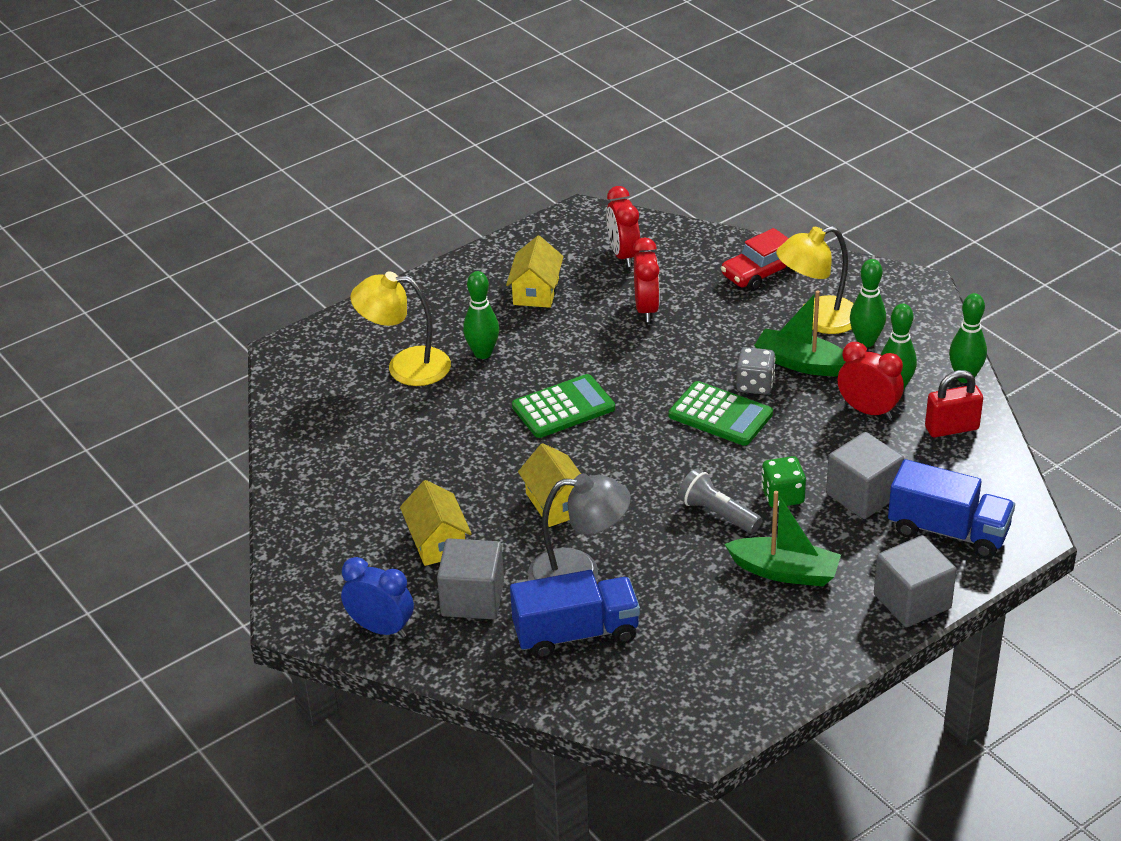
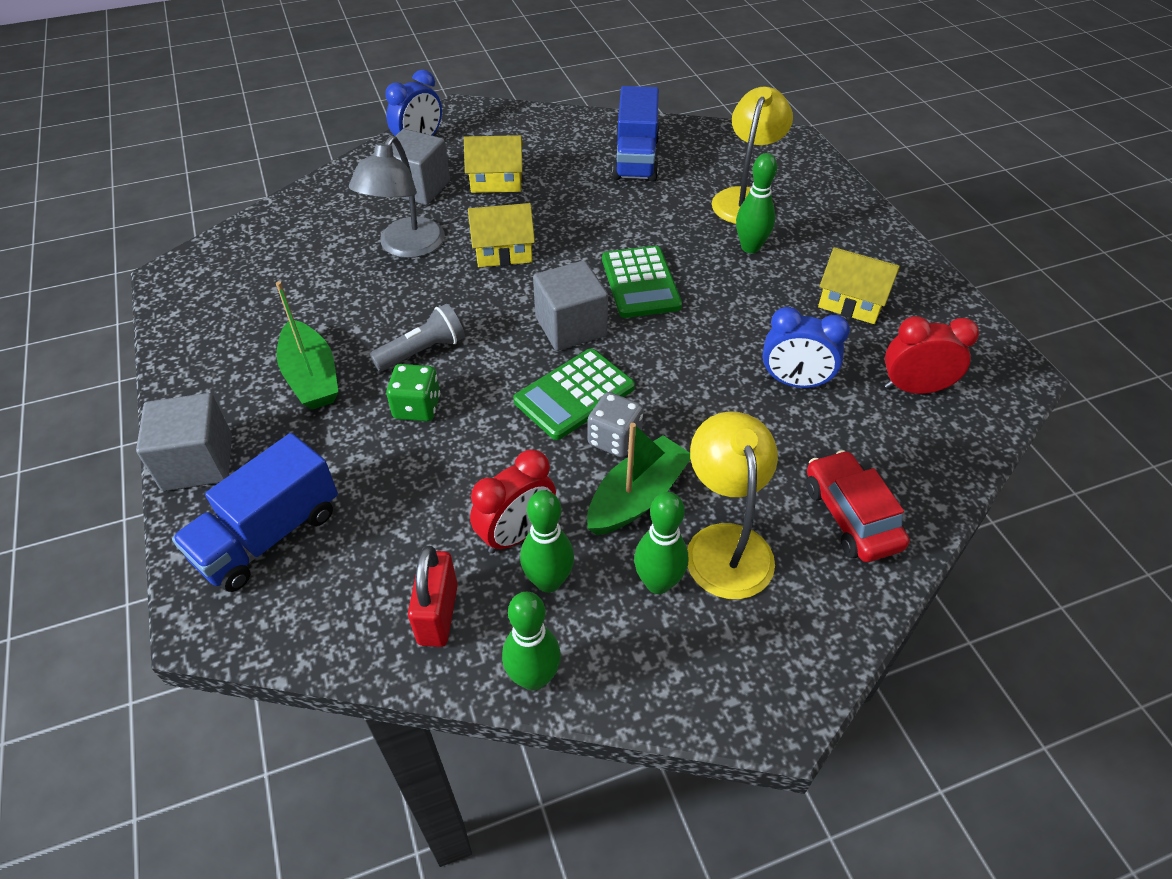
camera: 105 degrees right, 10 degrees up
blue truck [510,570,640,659] -> blue truck moved to [612,86,660,181]
red clock [633,237,660,322] -> blue clock [763,307,850,389]
green boat [725,491,841,587] -> green boat turned 60 degrees counterclockwise [276,281,338,409]
grey cube [826,432,904,519] -> grey cube moved to [533,260,608,351]

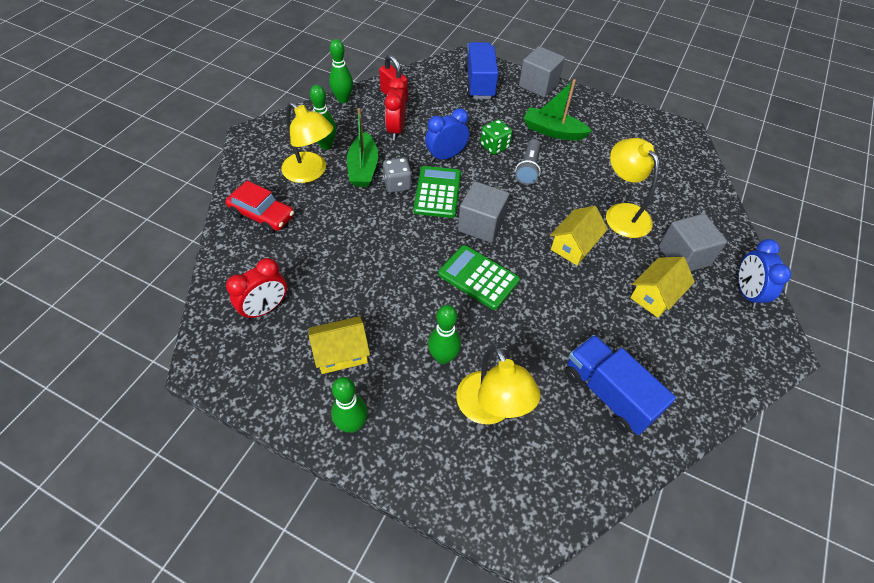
camera: 135 degrees right, 5 degrees up
grey lamp [349,136,445,258] -> yellow lamp [606,138,659,238]
green bowling pin [520,490,574,593] -> green bowling pin moved to [331,377,368,433]
blue clock [763,307,850,389] -> blue clock moved to [425,108,469,162]

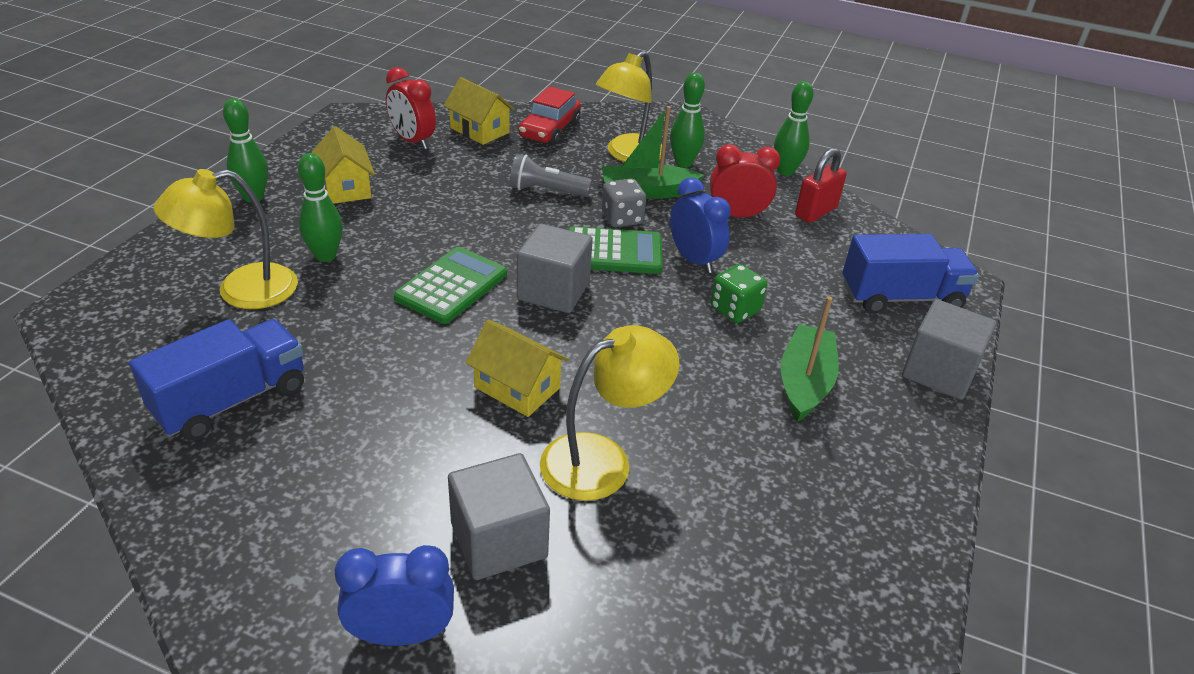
camera: 85 degrees right, 15 degrees down
grey flashlight [515,139,541,185] -> grey flashlight moved to [509,154,592,197]
yellow house [630,257,695,318] -> yellow house moved to [444,77,515,145]

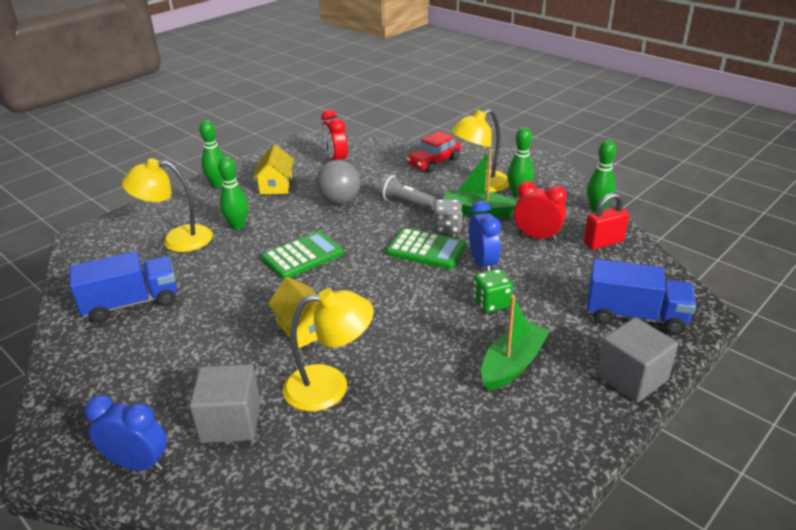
camera: 25 degrees right, 5 degrees down
yellow house [444,77,515,145] -> none
grey cube [517,223,593,313] -> none
none -> grey ball [316,160,360,204]

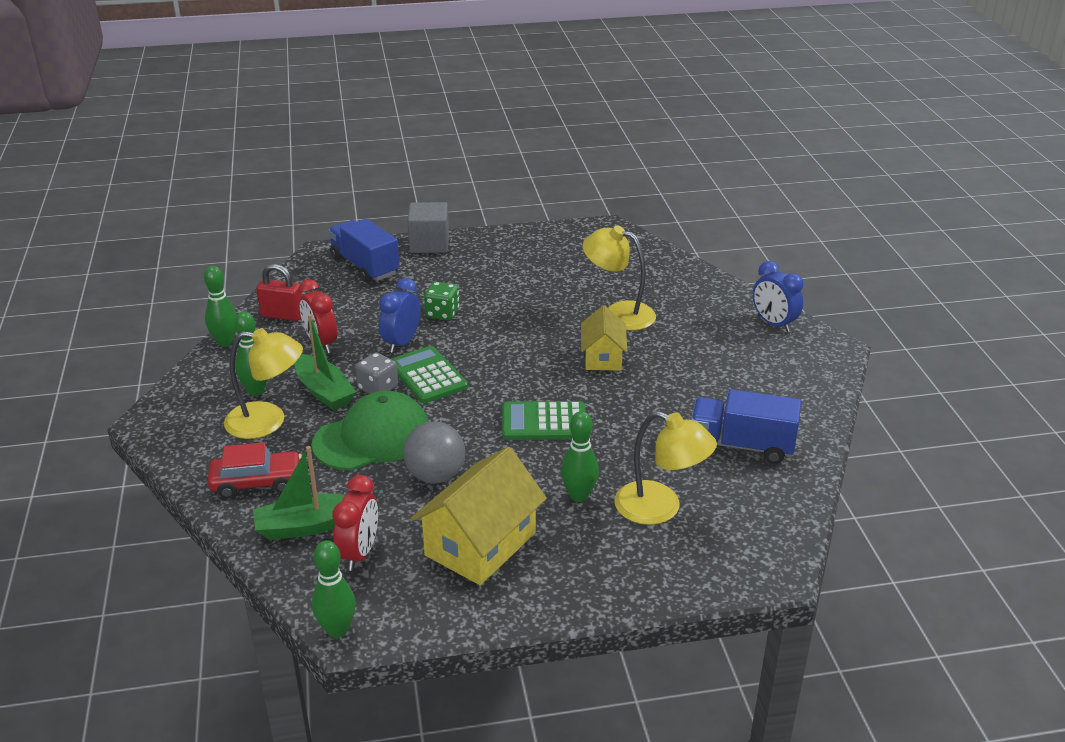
camera: 145 degrees left, 0 degrees up
grey cube [189,364,260,443] -> none
green bowling pin [199,120,224,188] -> green bowling pin moved to [312,540,356,638]
yellow house [253,144,294,194] -> yellow house [411,447,547,585], size x1.63
grey flashlight [378,174,436,210] -> green cap [312,391,429,471]
green boat [481,295,550,391] -> green boat moved to [253,446,345,540]

